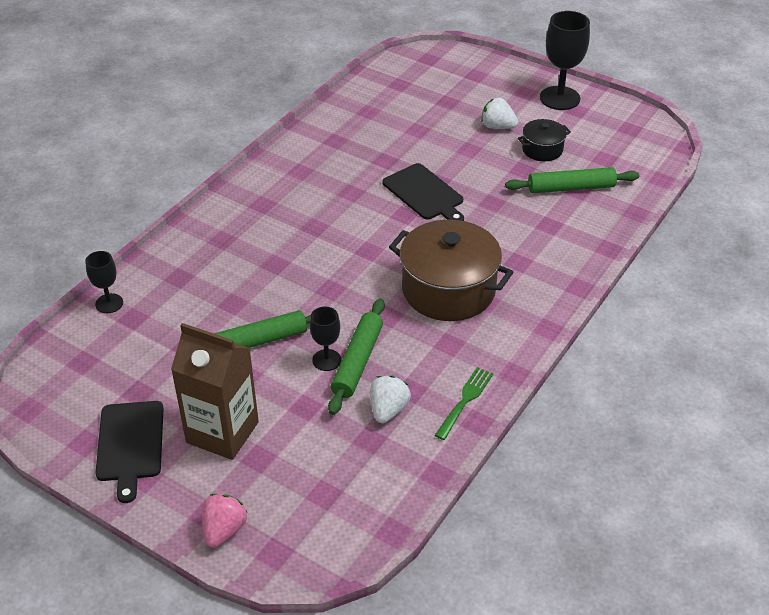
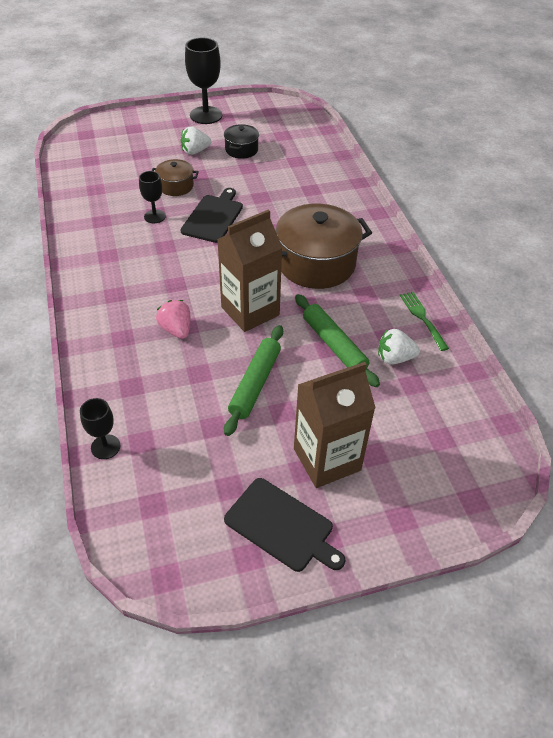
camera: 50 degrees left, 5 degrees up
pink strawberry [202,494,248,548] -> pink strawberry moved to [156,300,190,339]
black goblet [310,306,341,371] -> black goblet moved to [139,171,166,223]
white strawberry [370,375,411,423] -> white strawberry turned 60 degrees counterclockwise [378,329,420,365]
black cutting board [382,163,464,221] -> black cutting board turned 75 degrees counterclockwise [180,188,243,243]
green rolling pin [505,167,639,193] -> none
none -> brown pot [152,159,199,196]
none -> brown carton [217,209,283,332]

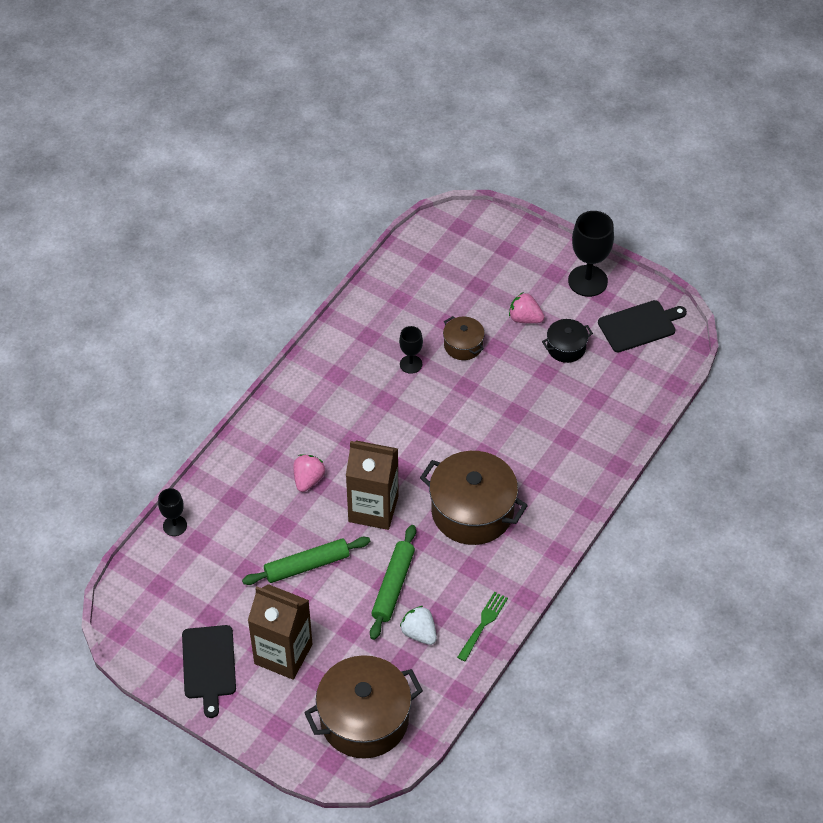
camera: 50 degrees right, 5 degrees up
white strawberry [180,127,211,155] -> pink strawberry [509,292,544,323]
black cutting board [180,188,243,243] -> black cutting board moved to [598,300,687,352]
none -> brown pot [304,655,423,758]

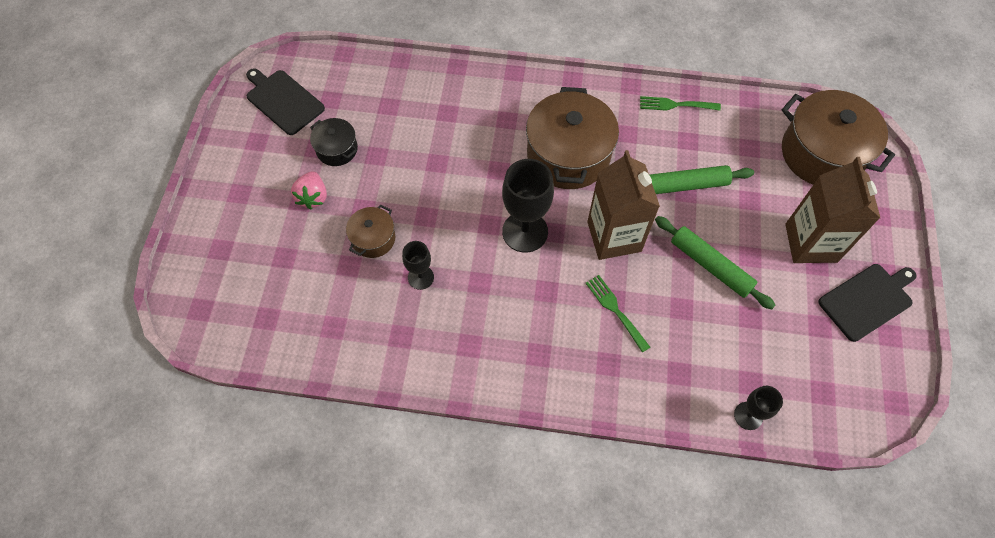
camera: 115 degrees left, 10 degrees up
pink strawberry [294,454,325,492] -> green fork [586,275,650,353]
white strawberry [400,606,437,645] -> none
black goblet [568,211,614,297] -> black goblet moved to [502,159,554,252]

